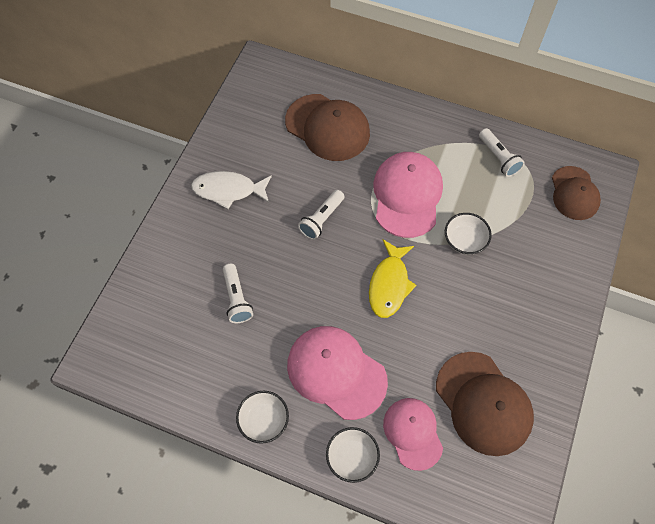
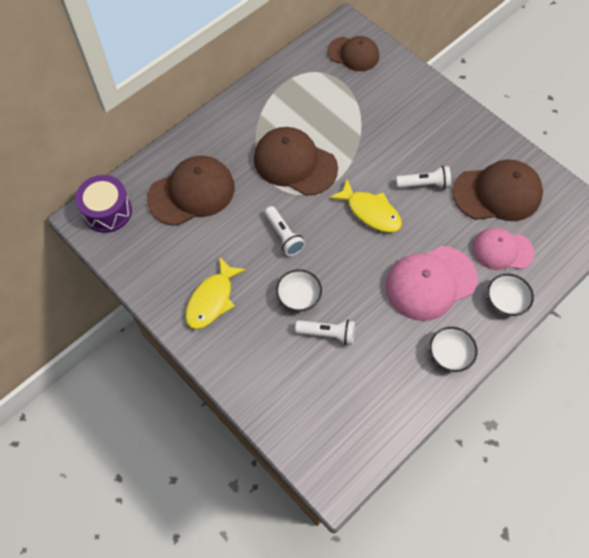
camera: 65 degrees left, 0 degrees up
white fish [191,171,272,209] -> yellow fish [185,256,246,329]
pink cap [373,152,443,238] -> brown cap [254,127,338,196]
white bowl [445,213,492,255] -> white bowl moved to [276,269,322,312]
white flashlight [479,128,525,177] -> white flashlight moved to [396,166,451,189]
none -> purple drum [75,175,132,233]

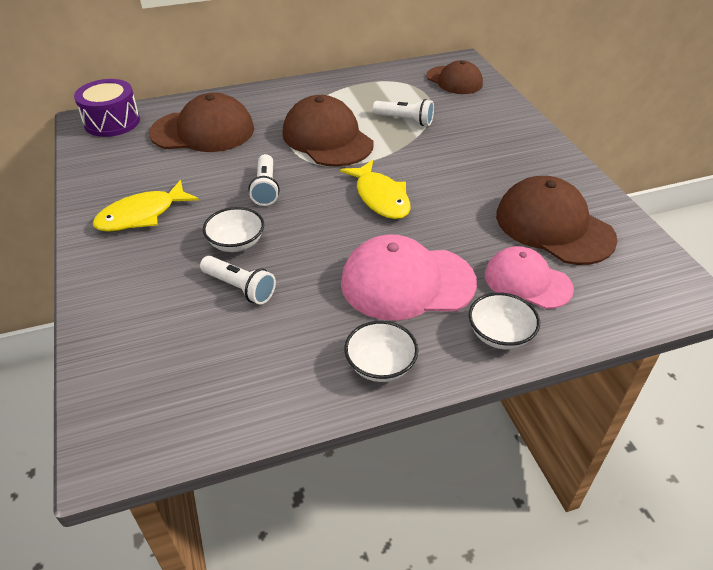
camera: 25 degrees right, 20 degrees down
white flashlight [396,166,451,189] -> white flashlight moved to [373,99,434,126]
brown cap [452,160,543,221] -> brown cap turned 150 degrees counterclockwise [496,176,617,265]

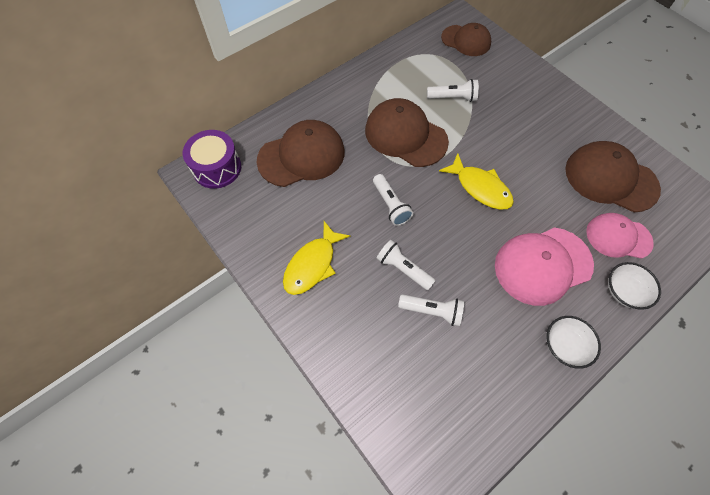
camera: 20 degrees left, 20 degrees up
white bowl [203,207,264,252] -> white flashlight [376,240,435,290]

